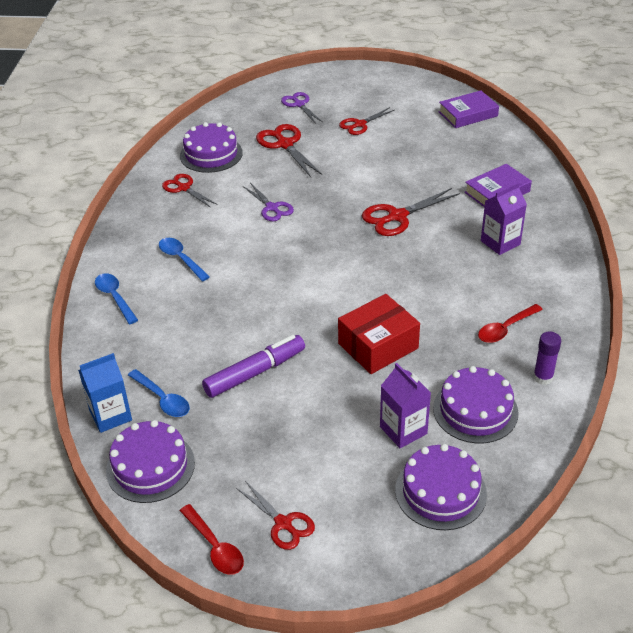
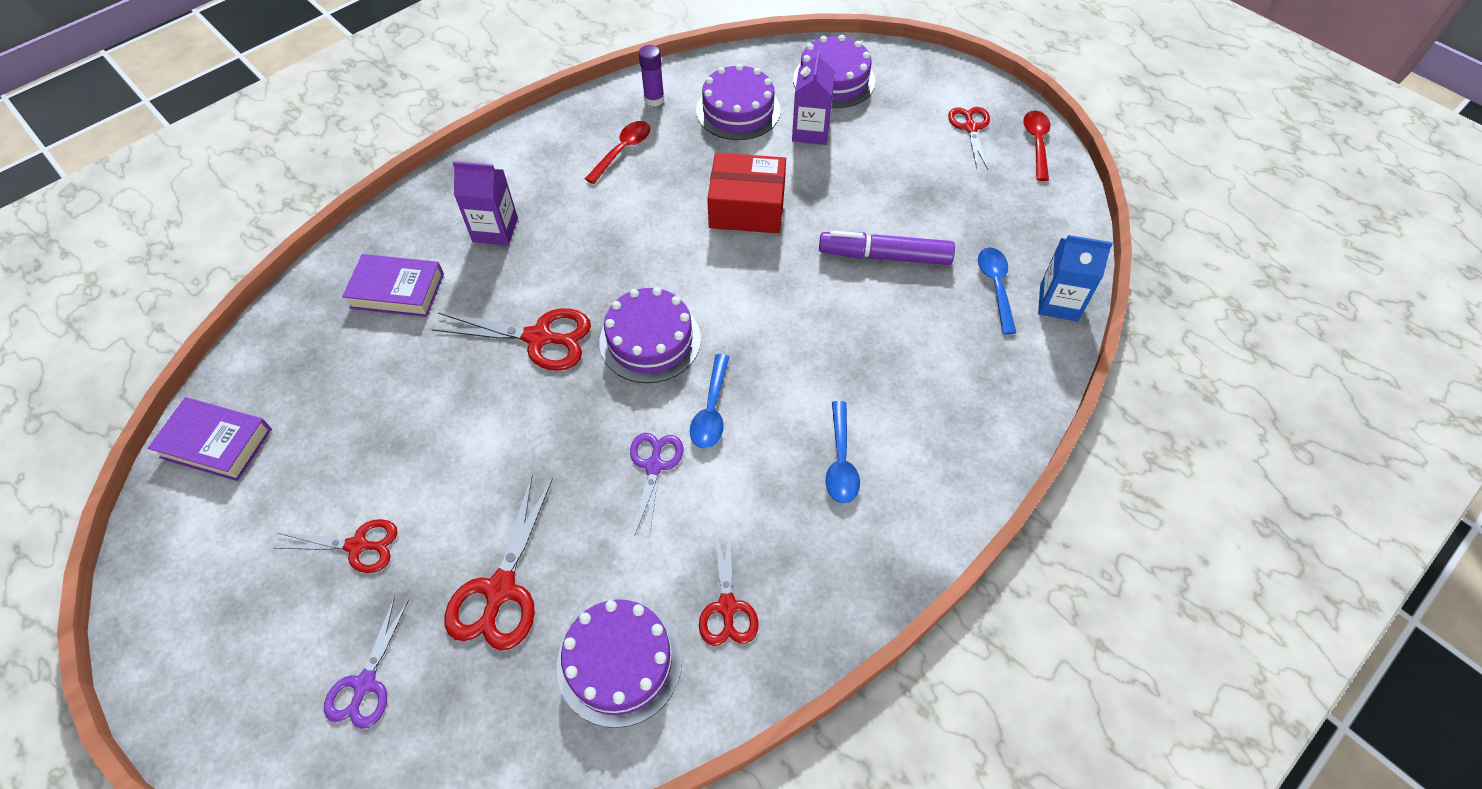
camera: 140 degrees left, 15 degrees up
blue spoon [95,273,138,324] -> blue spoon moved to [690,354,729,448]
purple cake [106,420,195,503] -> purple cake moved to [599,287,701,383]
red spoon [478,304,543,343] -> red spoon turned 60 degrees counterclockwise [585,121,650,184]

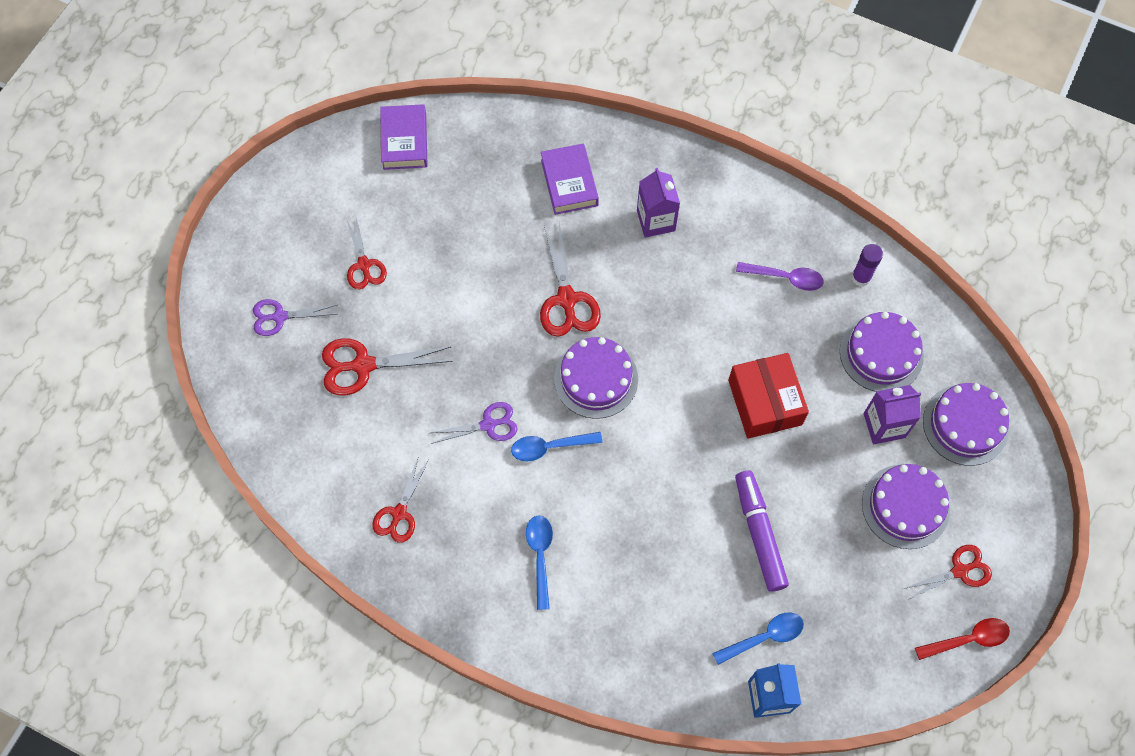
camera: 70 degrees right, 10 degrees up
purple cake [557,599,682,728] -> purple cake moved to [862,464,950,549]
red spoon [585,121,650,184] -> purple spoon [736,262,824,291]
red scissors [699,528,758,646] -> red scissors turned 45 degrees counterclockwise [373,456,429,543]
blue spoon [825,401,860,504] -> blue spoon turned 105 degrees clockwise [526,515,553,610]

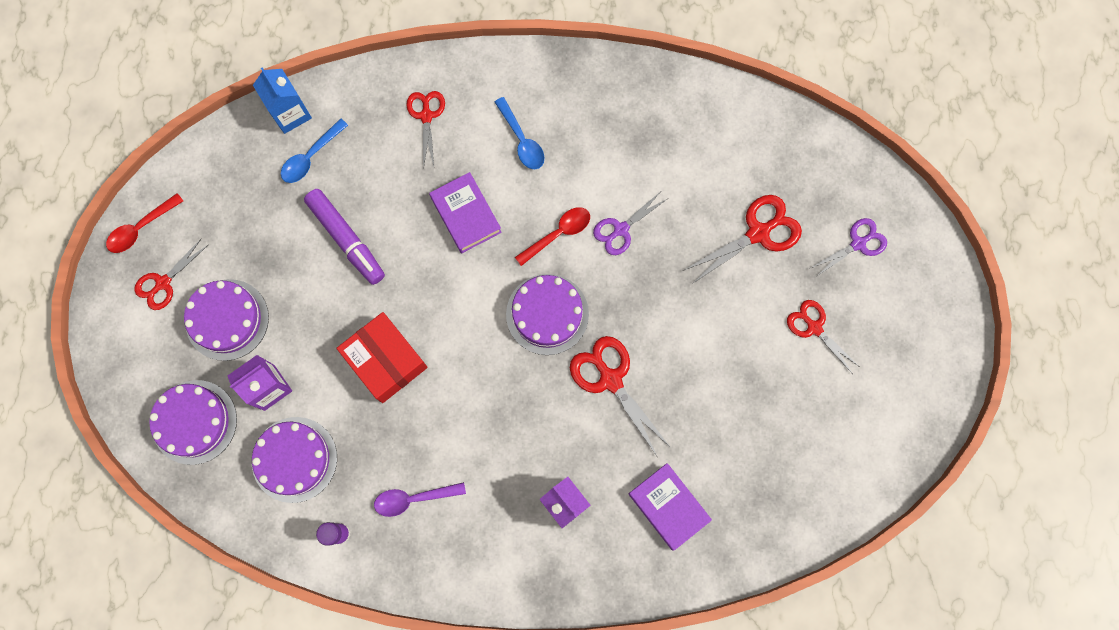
camera: 155 degrees right, 10 degrees up
red scissors [373,456,429,543] -> red scissors moved to [406,91,445,168]
purple book [380,104,428,170] -> purple book moved to [429,172,502,253]
blue spoon [511,432,603,461] -> red spoon [515,207,590,266]

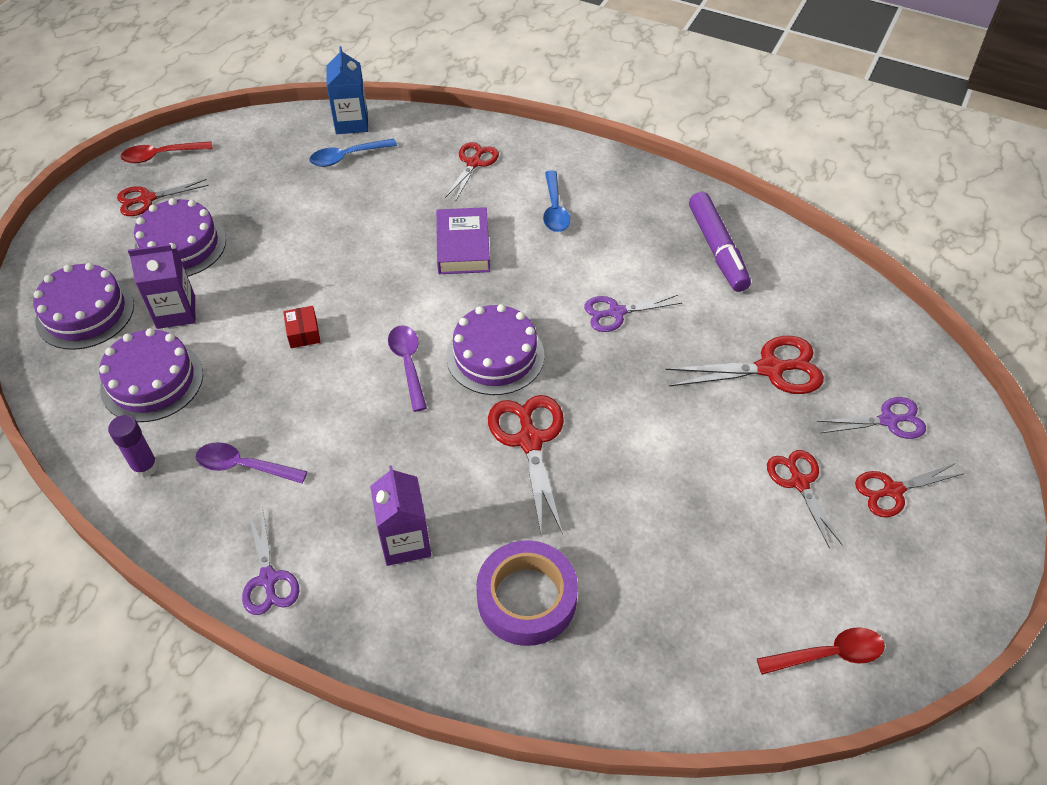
camera: 25 degrees right, 25 degrees down
purple marker [304,189,385,285] -> purple marker moved to [689,192,751,292]
red box [336,312,428,403] -> red box [283,306,320,348], size x0.45
red spoon [515,207,590,266] -> red spoon moved to [757,627,885,675]
purple book [629,463,712,551] -> purple tape [476,540,578,646]
none -> purple scissors [242,509,299,615]
none -> purple spoon [388,326,427,412]
none -> red scissors [855,463,964,517]

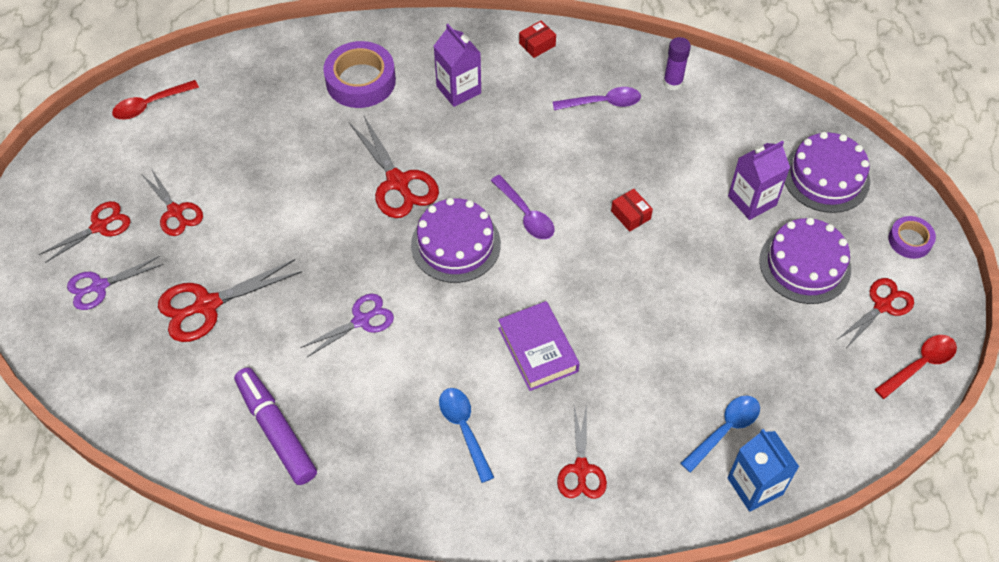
camera: 160 degrees right, 5 degrees up
purple cake [99,328,203,422] -> none
purple scissors [242,509,299,615] -> red box [519,20,556,58]
none -> purple tape [888,216,936,259]

